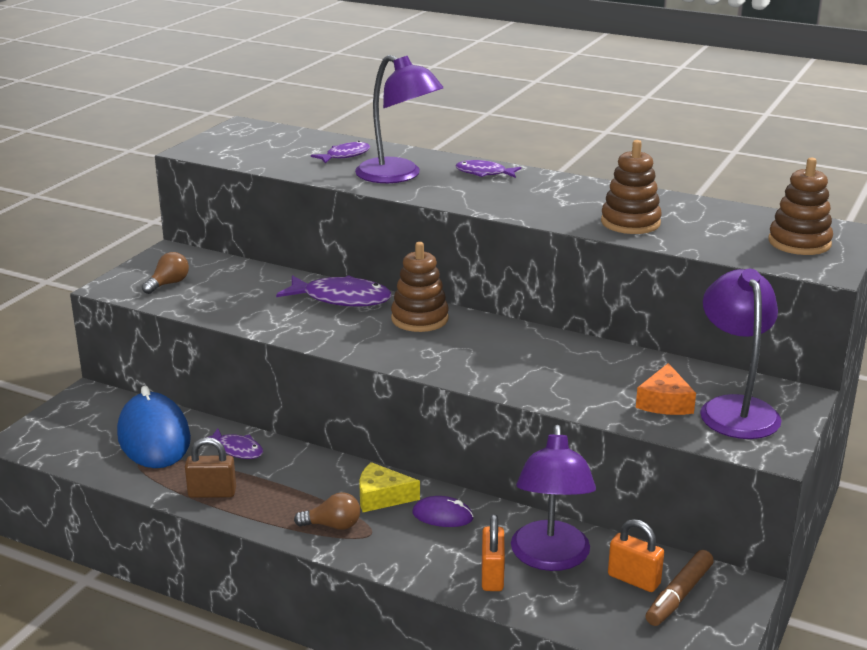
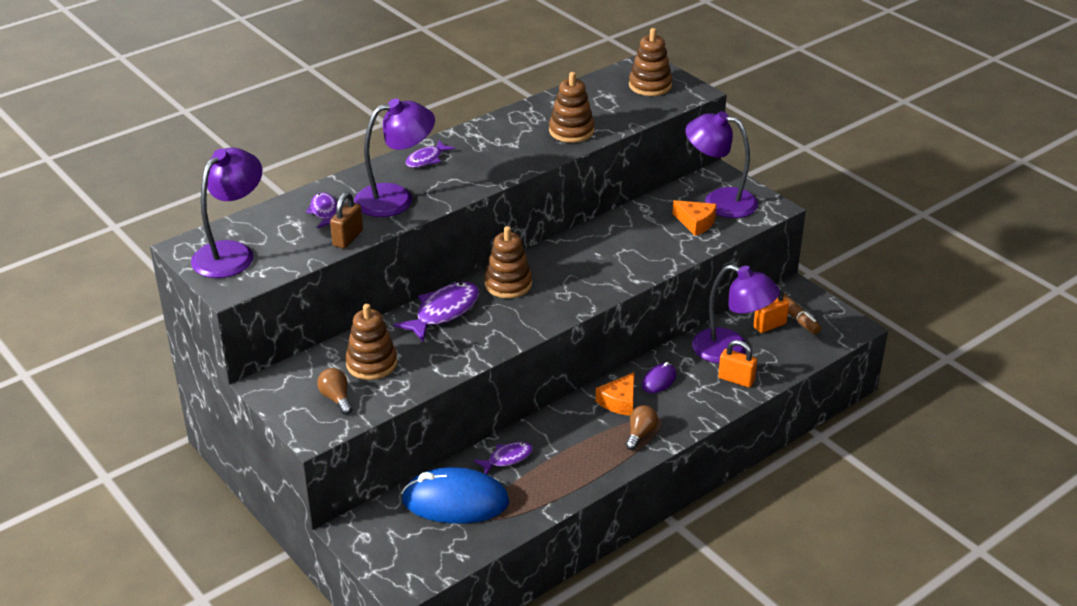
camera: 65 degrees left, 10 degrees up
brown padlock [185,437,236,498] -> brown padlock moved to [330,192,363,249]
yellow cheese [359,462,420,512] -> orange cheese [596,372,634,416]
none -> purple lamp [191,148,262,278]
none -> brown stacking toy [345,304,397,380]

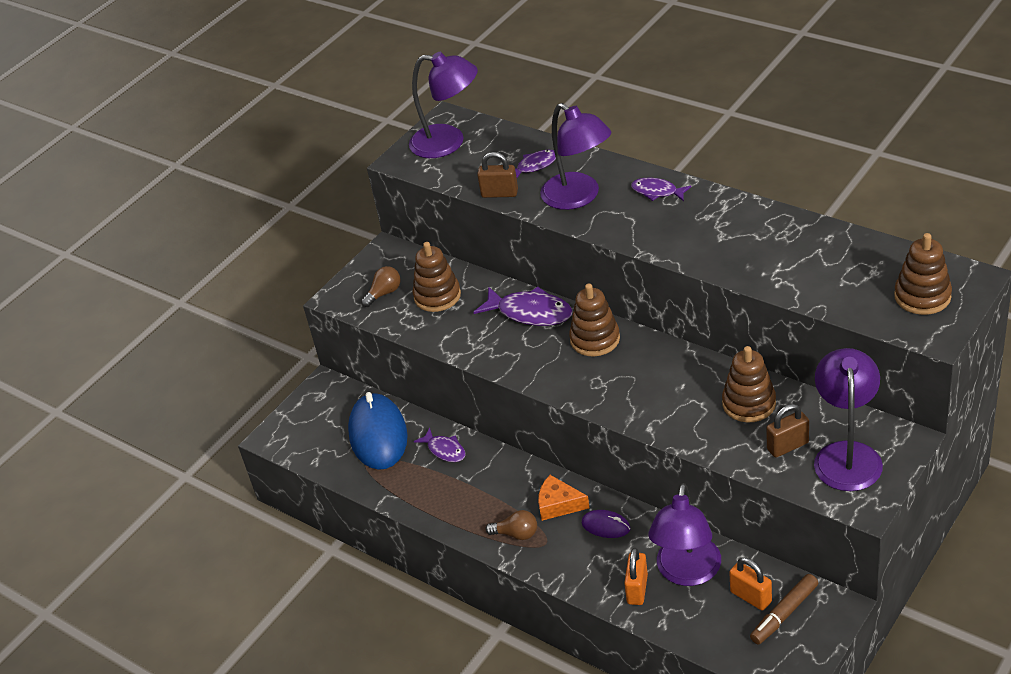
camera: 80 degrees right, 5 degrees up
brown stacking toy [549,72,595,143] -> brown stacking toy moved to [722,346,776,422]
orange cheese [672,200,717,236] -> brown padlock [766,404,809,458]

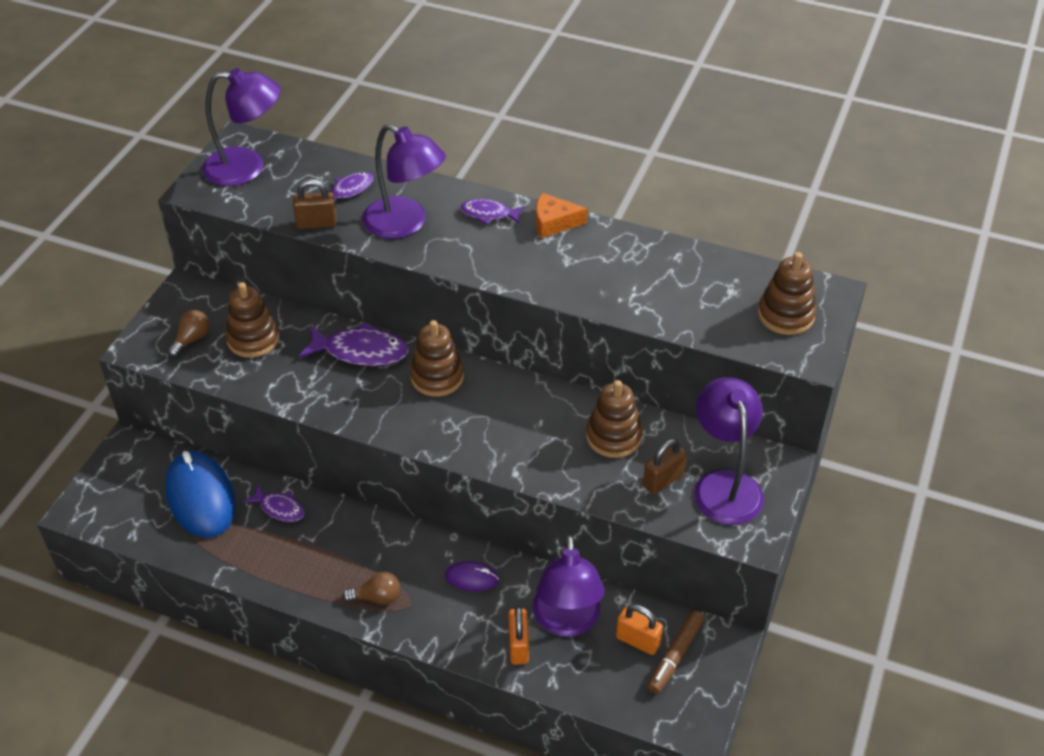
camera: 20 degrees left, 5 degrees up
orange cheese [538,475,590,521] -> orange cheese moved to [536,193,588,238]

